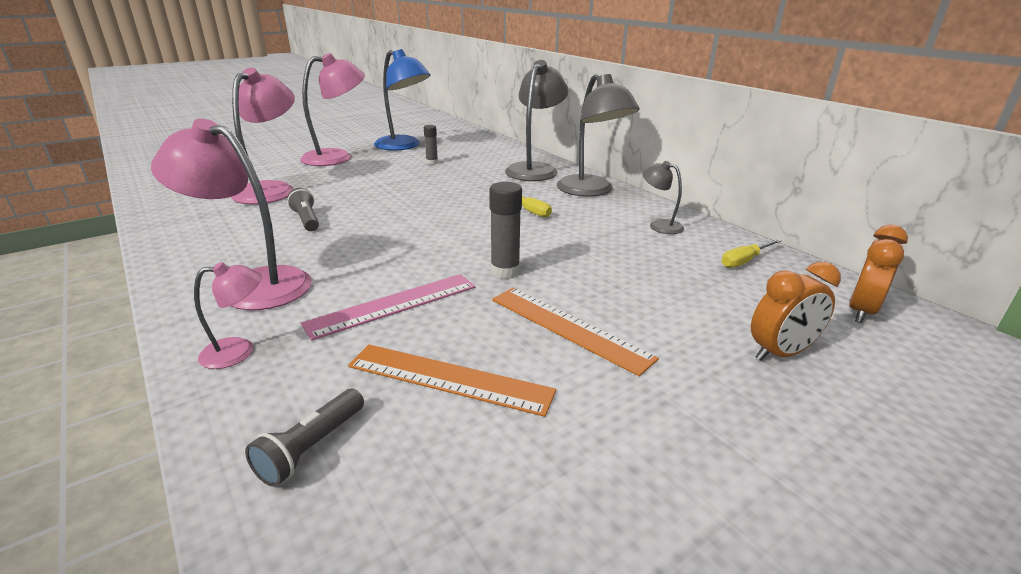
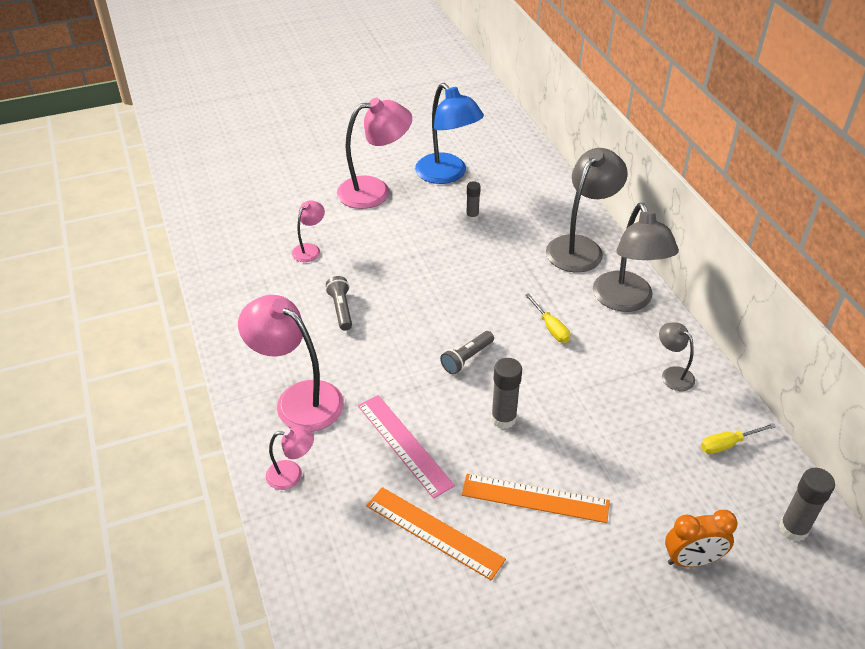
camera: 15 degrees right, 15 degrees up
pink lamp [231,68,295,204] -> pink lamp [292,201,325,262], size x0.50
grey flashlight [245,389,364,487] -> grey flashlight moved to [440,331,494,375]
pink ruler [301,274,475,341] -> pink ruler turned 75 degrees clockwise [358,395,455,499]
orange ruler [492,288,659,376] -> orange ruler turned 45 degrees counterclockwise [462,474,610,523]
orange clock [849,224,908,323] -> grey glue stick [779,468,835,542]

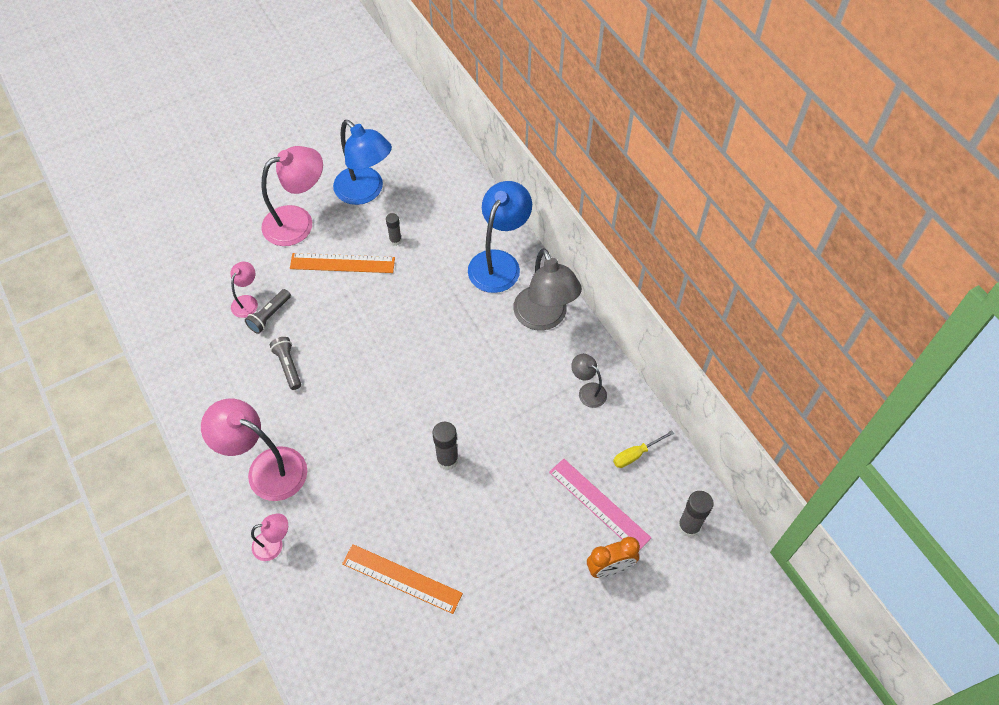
camera: 10 degrees left, 15 degrees up
pink ruler [358,395,455,499] -> pink ruler moved to [549,458,651,551]
grey flashlight [440,331,494,375] -> grey flashlight moved to [245,289,291,334]
orange ruler [462,474,610,523] -> orange ruler moved to [290,253,395,273]
yellow screwdriver [525,293,570,343] -> none
grey lamp [546,148,628,272] -> blue lamp [468,181,532,293]

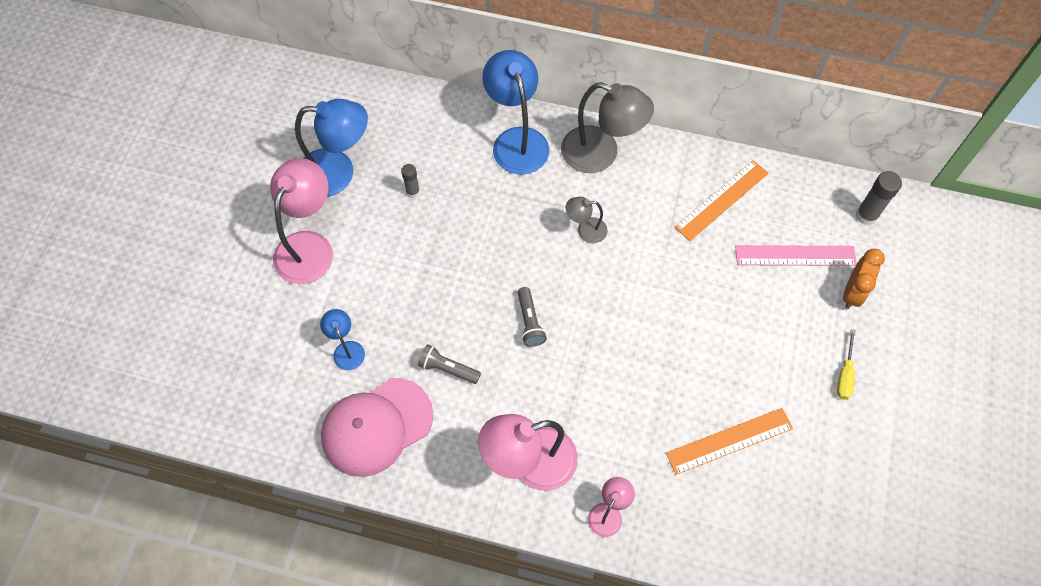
camera: 45 degrees left, 5 degrees up
pink lamp [230,262,258,318] -> blue lamp [320,309,365,370]
grey flashlight [245,289,291,334] -> grey flashlight moved to [518,287,547,347]
orange ruler [290,253,395,273] -> orange ruler moved to [675,160,768,241]
grey glue stick [432,422,459,470] -> none
grey lamp [571,354,607,408] -> grey lamp moved to [566,197,608,243]
yellow screwdriver [613,430,674,468] -> yellow screwdriver moved to [837,329,856,400]
none -> pink cap [321,378,433,477]

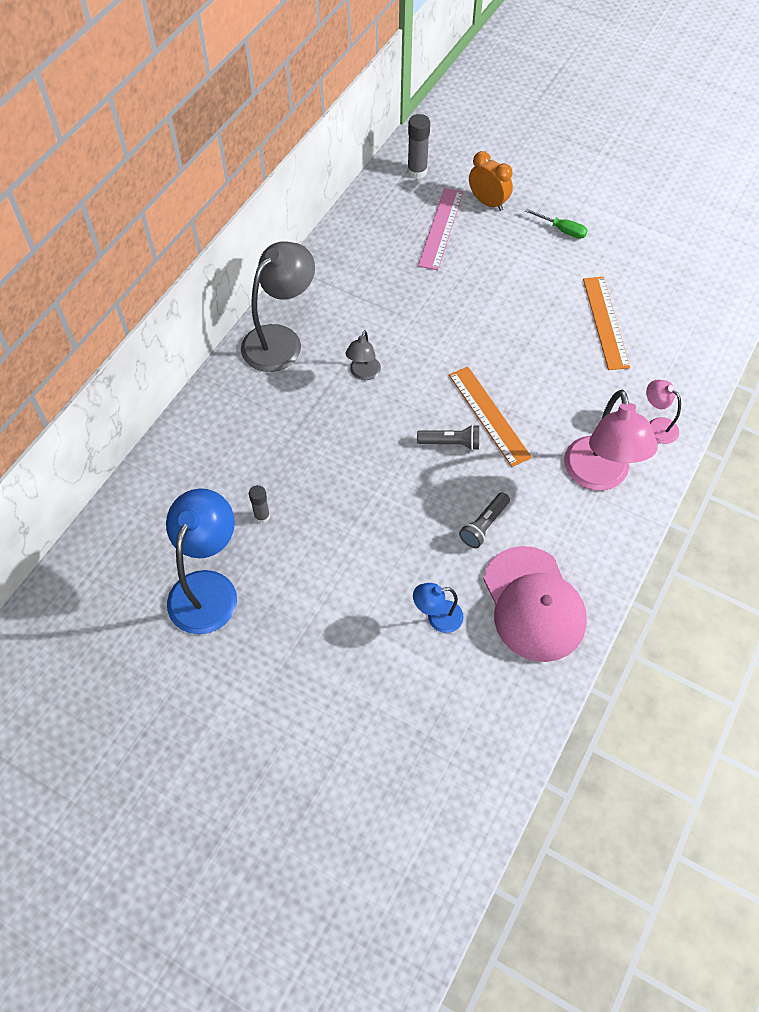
camera: 75 degrees left, 5 degrees down
pink lamp [270,158,333,284] -> none
blue lamp [482,50,549,175] -> none
orange ruler [675,160,768,241] -> orange ruler moved to [449,366,532,467]
yellow screwdriver [837,329,856,400] -> green screwdriver [525,208,588,239]

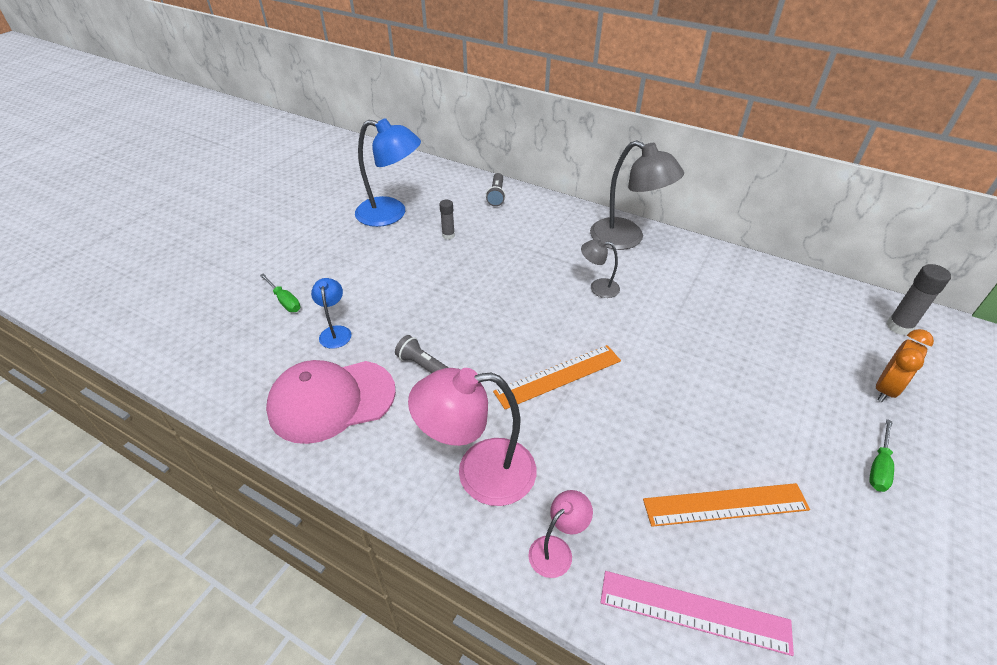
camera: 90 degrees right, 15 degrees down
grey flashlight [417,425,479,450] -> grey flashlight moved to [486,173,506,206]
pink ruler [418,188,464,270] -> pink ruler moved to [600,571,794,656]
none -> green screwdriver [260,273,301,312]

